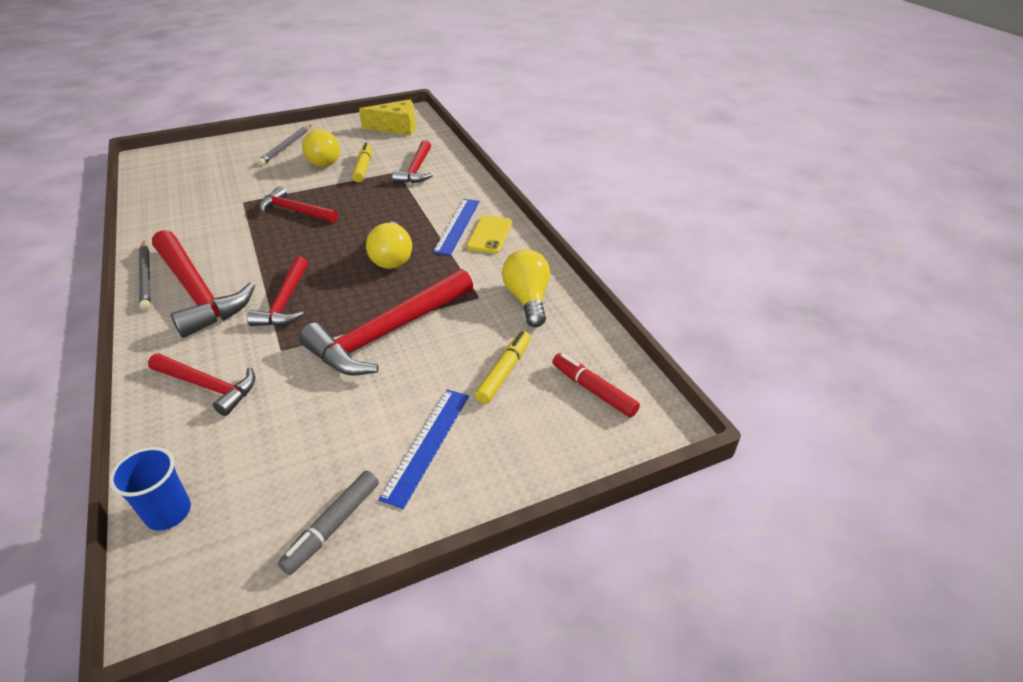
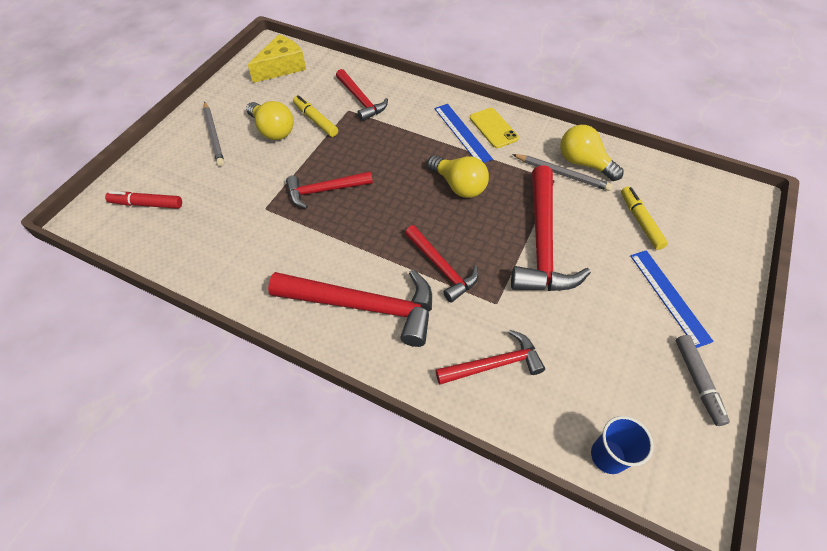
camera: 40 degrees left, 15 degrees up
grey pencil [139,241,150,310] -> grey pencil moved to [512,154,613,191]
red marker [552,353,640,417] -> red marker moved to [105,191,182,209]

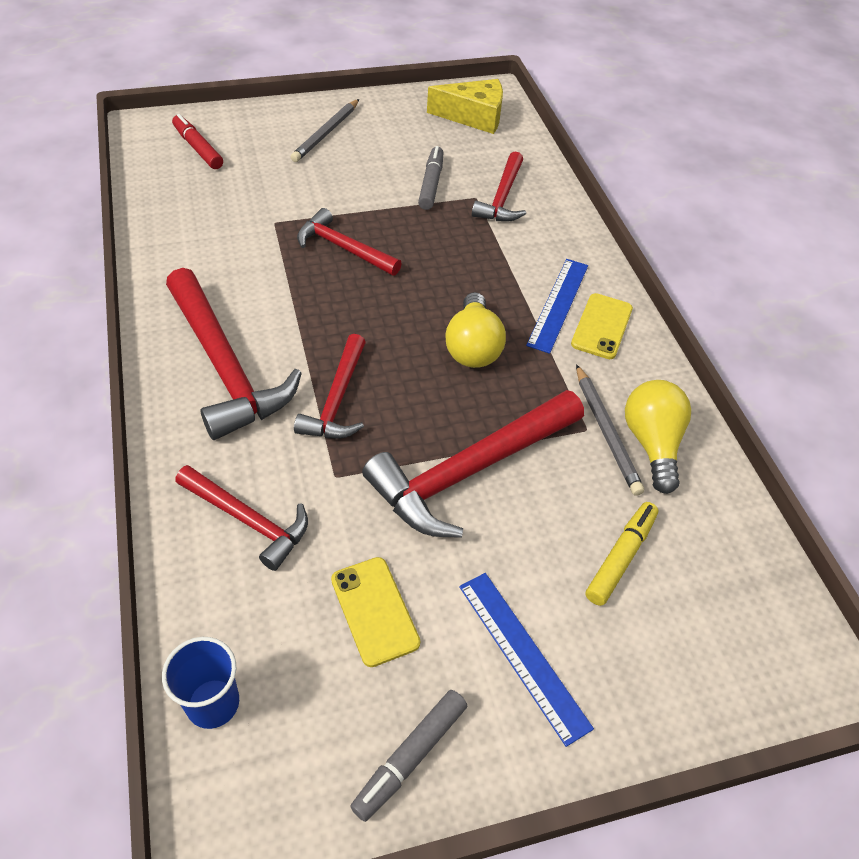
camera: 45 degrees right, 5 degrees down
yellow light bulb [246,101,294,140] -> none
yellow marker [293,95,338,137] -> grey marker [418,146,443,210]
blue ruler [630,250,714,348] -> blue ruler turned 60 degrees counterclockwise [459,573,594,747]
none -> yellow phone [331,557,421,667]

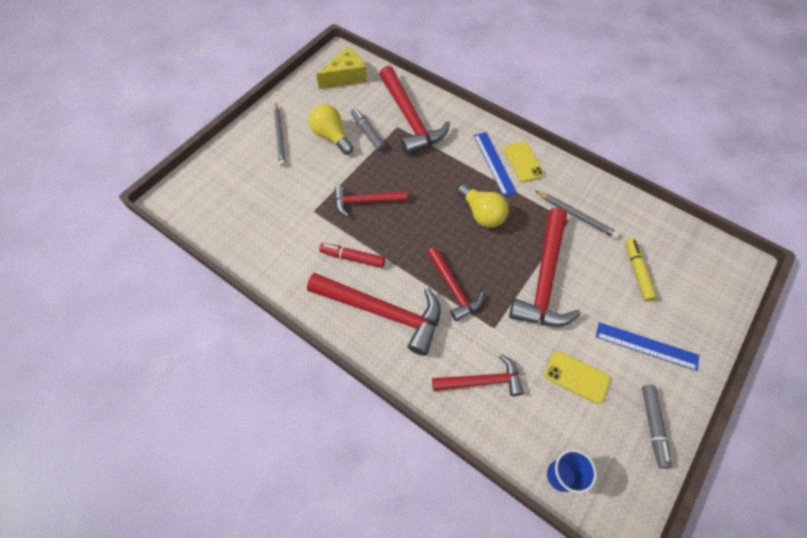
camera: 35 degrees left, 10 degrees up
red marker [172,114,223,169] -> red marker moved to [319,243,385,268]
red hammer [472,151,526,222] -> red hammer [379,66,450,155], size x1.67
yellow light bulb [625,380,691,494] -> yellow light bulb moved to [309,104,353,155]

